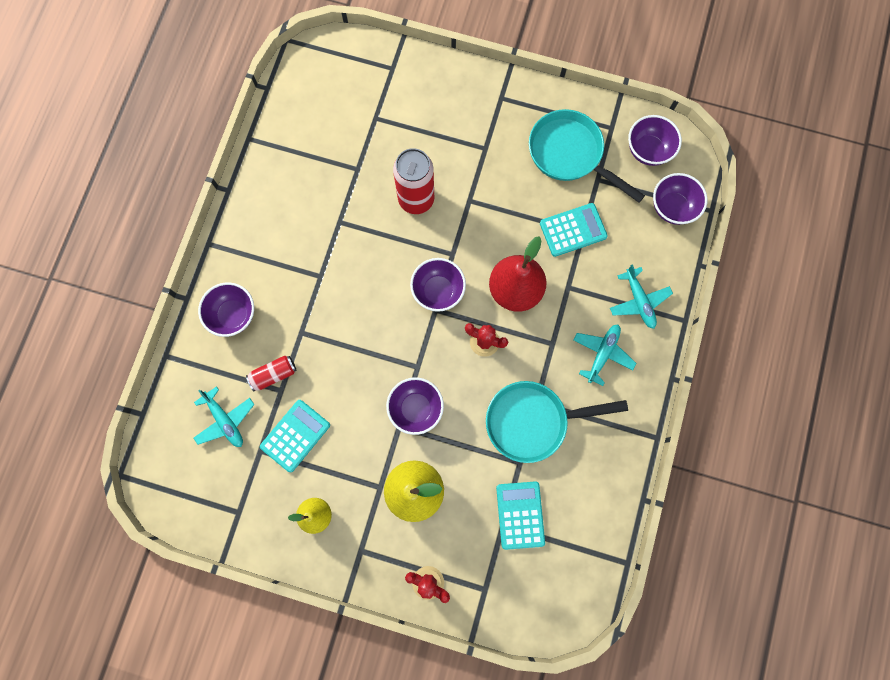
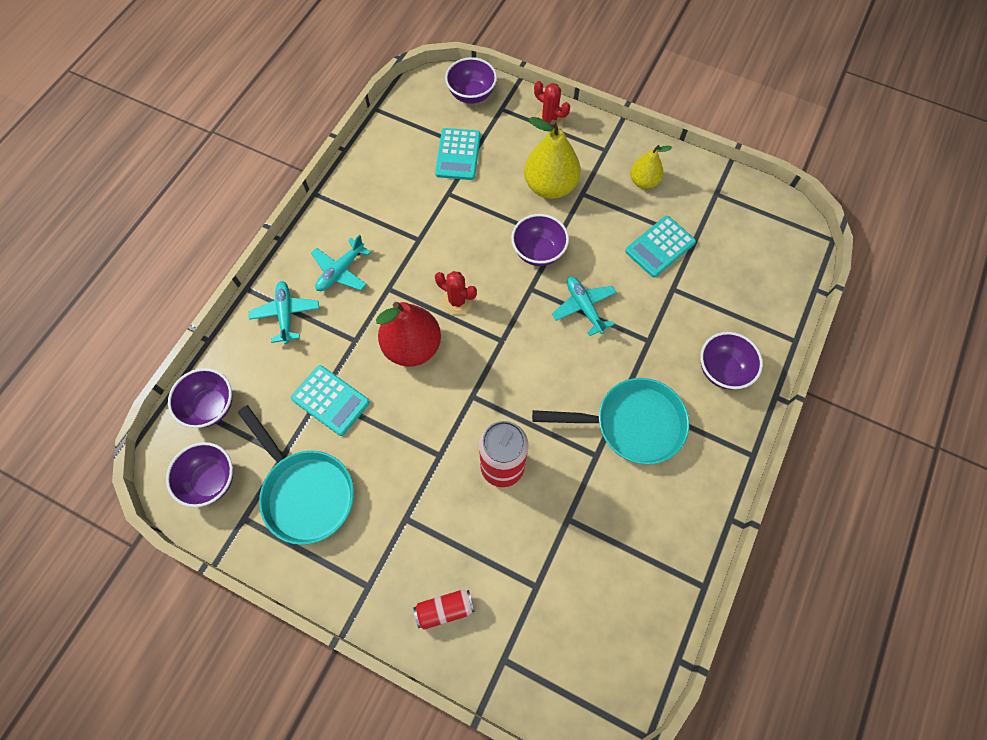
camera: 170 degrees left, 10 degrees down
turquoise plane [193,386,255,447] -> turquoise plane moved to [552,277,617,336]
red can [246,356,296,391] -> red can moved to [413,590,475,630]
purple bowl [410,258,466,312] -> purple bowl moved to [445,57,497,104]
turquoise pan [486,381,628,463] -> turquoise pan moved to [532,378,689,464]
turquoise calculator [540,203,608,257] -> turquoise calculator turned 135 degrees counterclockwise [291,365,370,436]

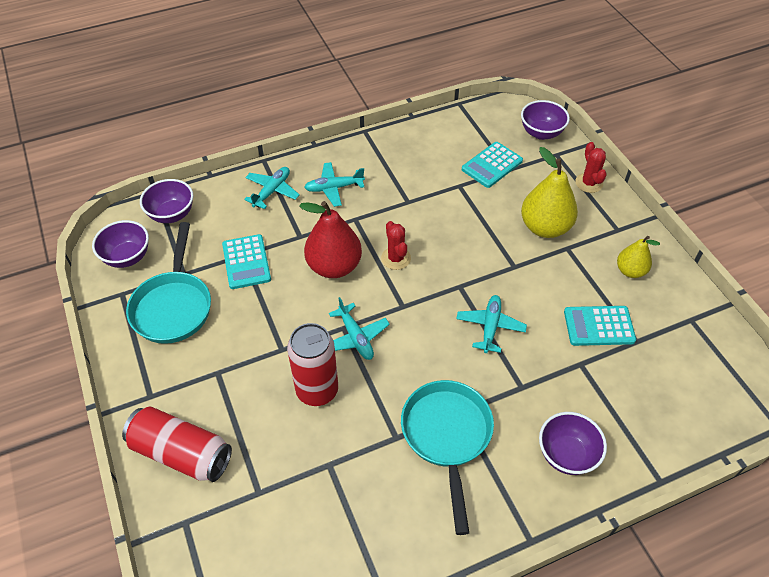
camera: 40 degrees right, 15 degrees down
red can [413,590,475,630] -> red can [122,406,232,482], size x1.85
purple bowl [511,214,569,266] -> none
turquoise pan [532,378,689,464] -> turquoise pan turned 135 degrees counterclockwise [401,380,494,535]
none -> turquoise plane [329,297,390,360]

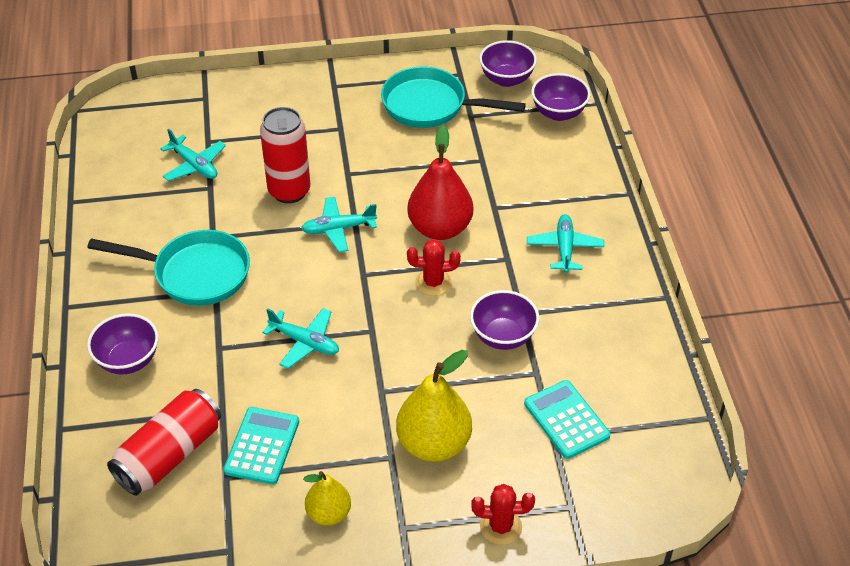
camera: 105 degrees right, 5 degrees down
red can [122,406,232,482] -> red can moved to [107,389,221,496]
turquoise calculator [222,234,271,289] -> none
turquoise plane [244,167,300,209] -> turquoise plane moved to [160,129,226,181]
purple bowl [521,100,570,140] -> purple bowl moved to [470,290,539,350]

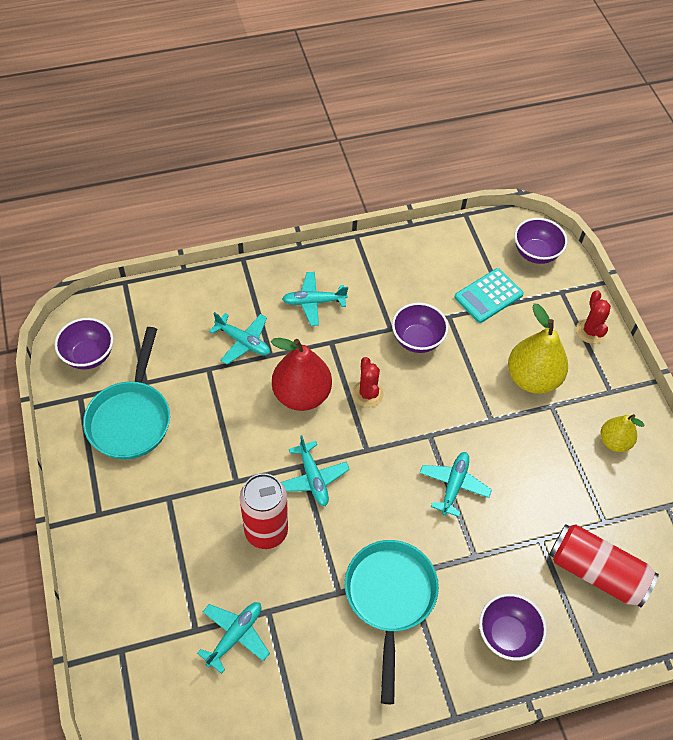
camera: 100 degrees left, 10 degrees up
turquoise calculator [223,407,299,485] -> none
purple bowl [531,73,591,121] -> purple bowl moved to [514,218,567,264]
none -> turquoise plane [209,312,270,364]

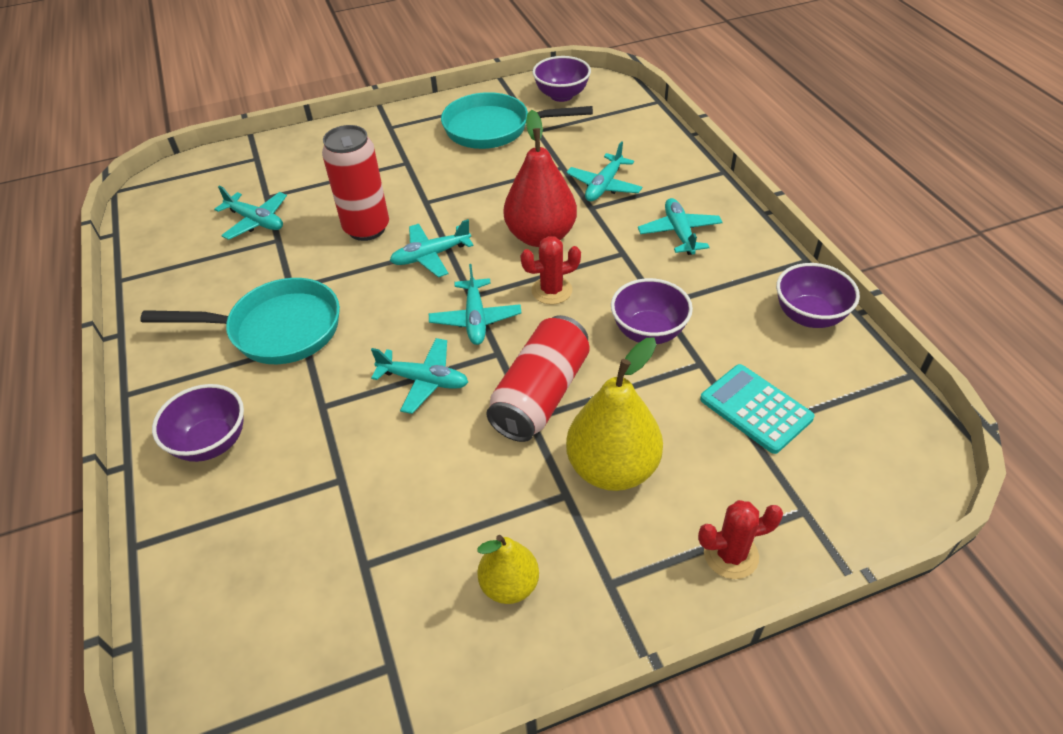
camera: 90 degrees right, 10 degrees down
purple bowl [514,218,567,264] -> purple bowl moved to [776,263,860,328]
red can [549,524,659,608] -> red can moved to [486,315,590,442]
none -> turquoise plane [429,264,522,345]

